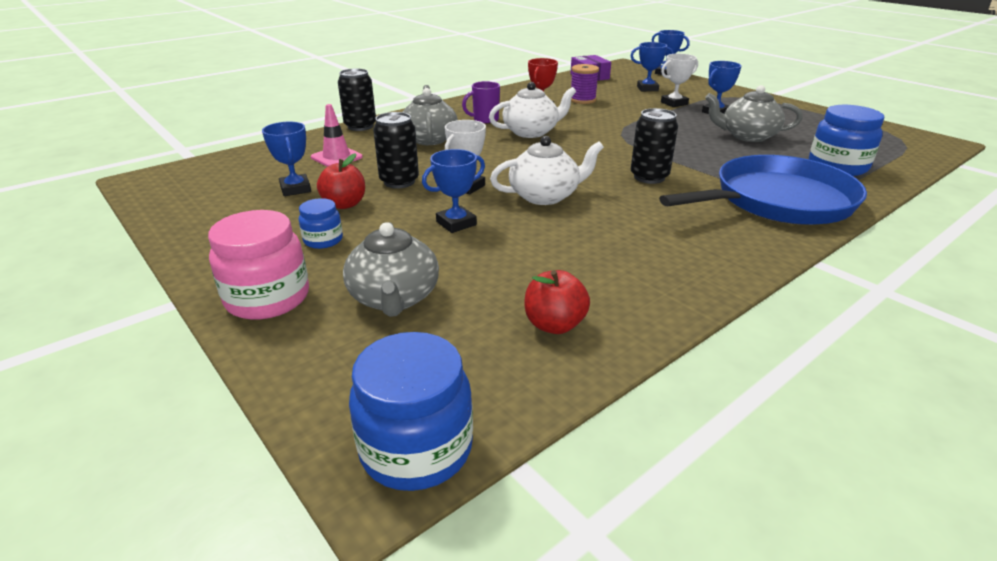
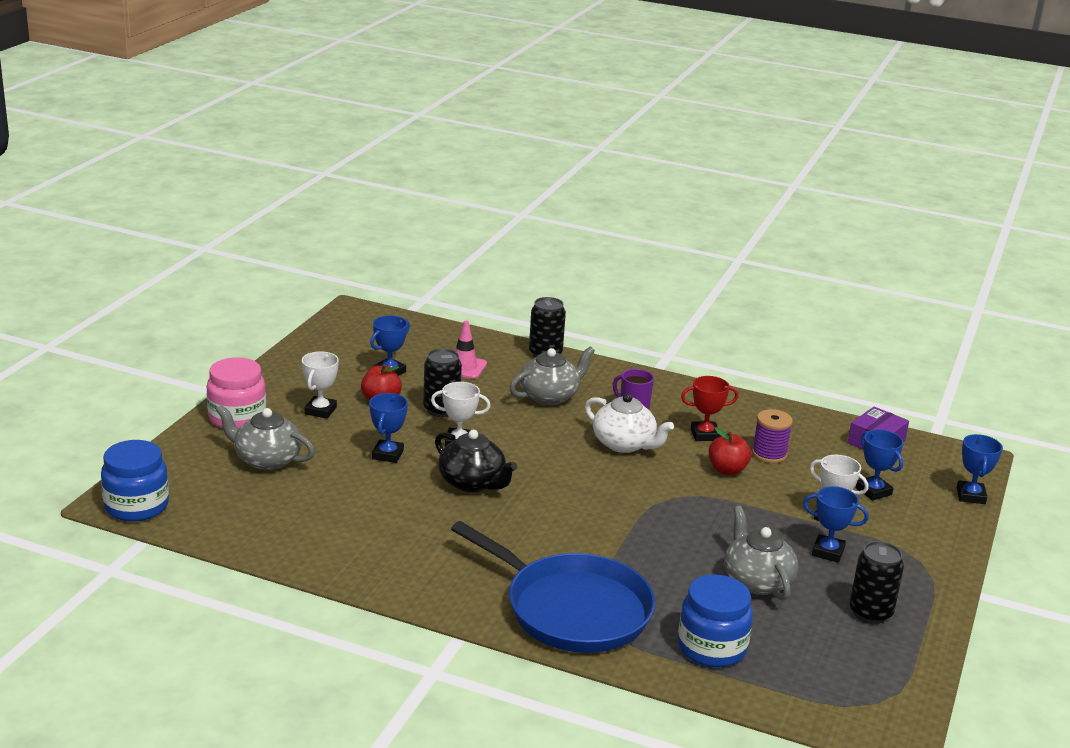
camera: 60 degrees right, 5 degrees down
blue jar [299,198,343,249] -> white trophy [302,351,339,418]
grey teapot [343,222,439,317] -> grey teapot turned 60 degrees clockwise [216,405,315,470]
blue trophy [422,149,485,233] -> blue trophy turned 75 degrees clockwise [369,393,408,463]
white teapot [490,136,604,205] -> black teapot [435,430,517,492]
red apple [525,270,590,334] -> red apple moved to [709,427,751,475]
black can [631,108,678,184] -> black can moved to [849,541,904,624]

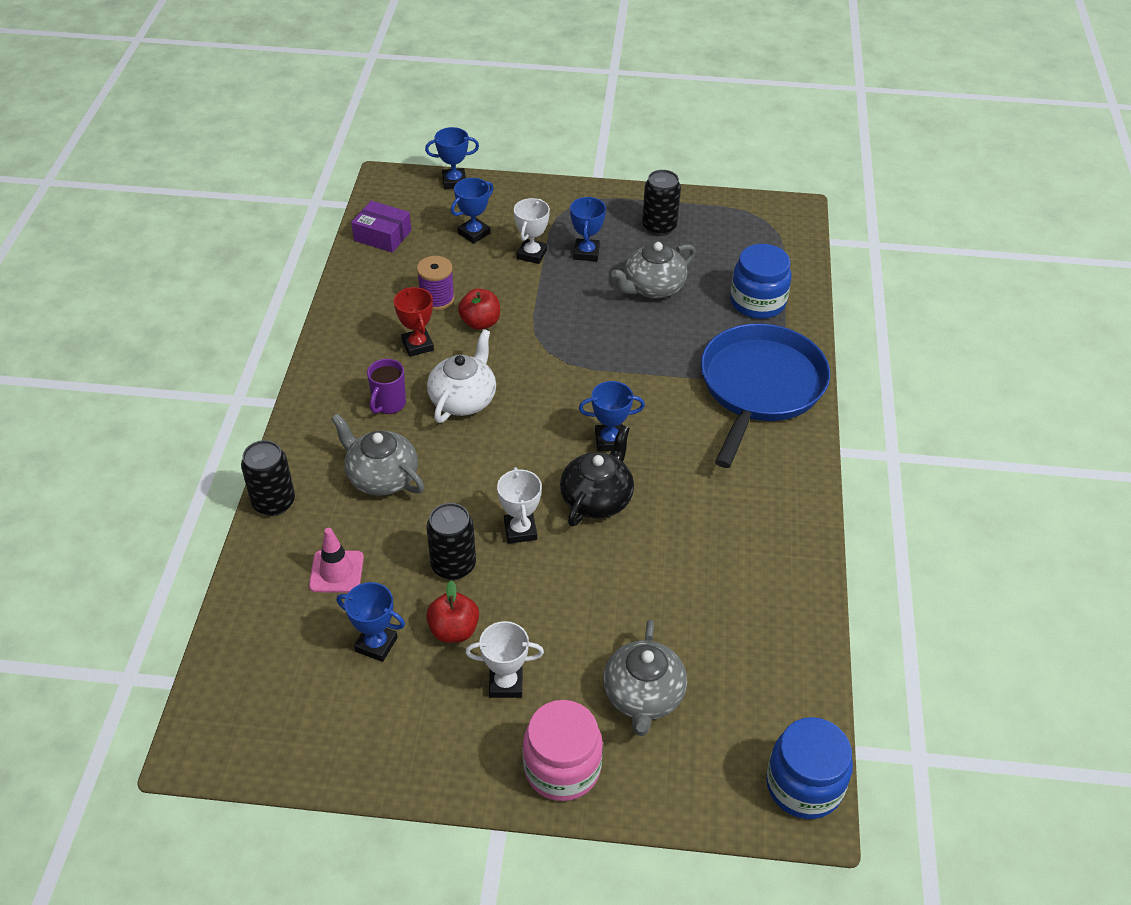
camera: 105 degrees left, 20 degrees up
blue trophy [369,393,408,463] -> blue trophy moved to [579,381,645,451]

